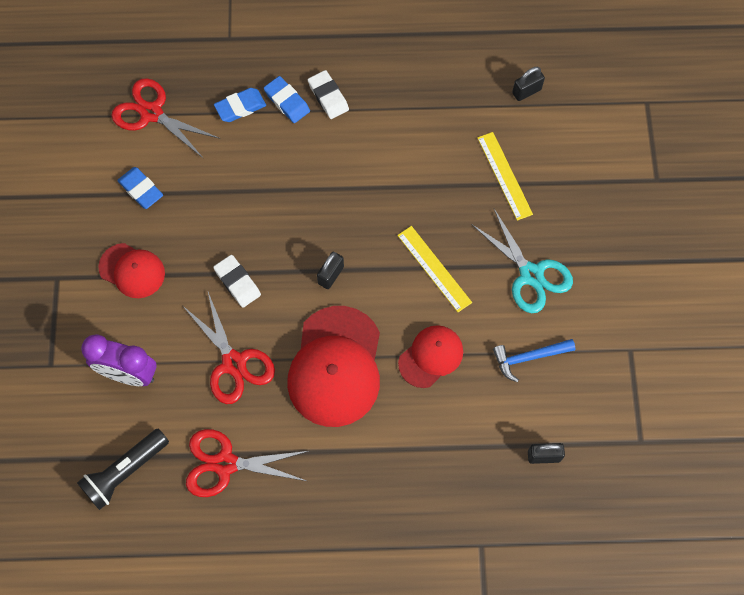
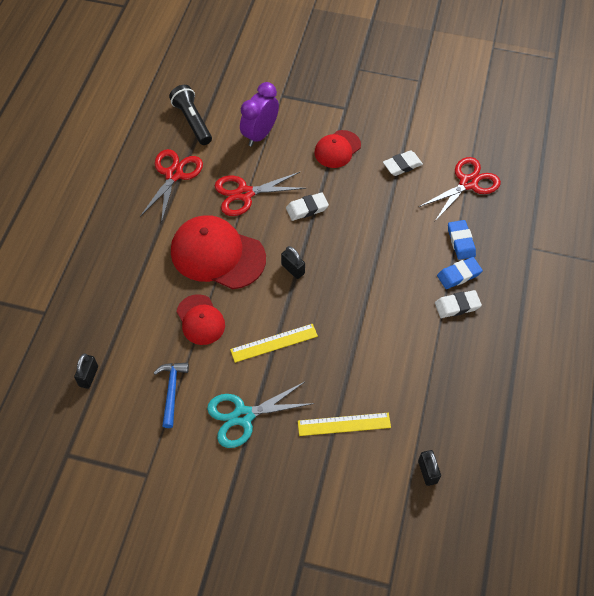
camera: 105 degrees right, 10 degrees down
blue eraser [117,167,163,209] -> white eraser [383,150,423,176]

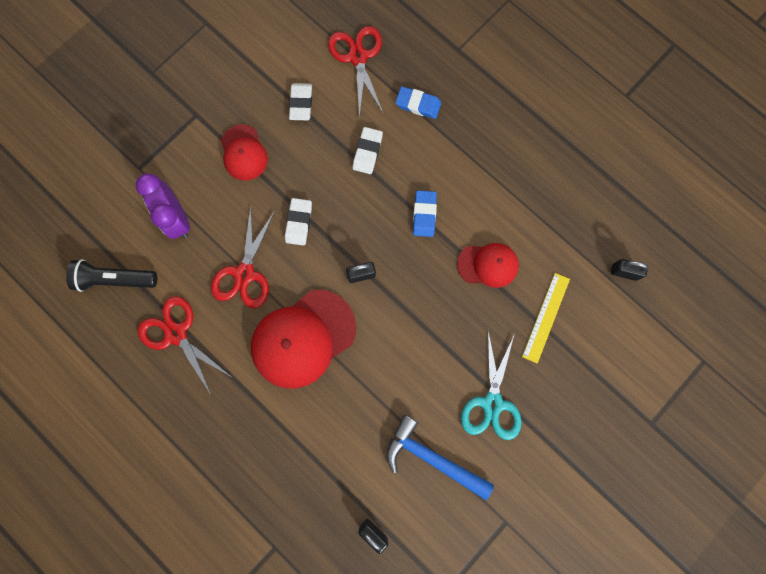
camera: 60 degrees left, 20 degrees up
blue hammer [154,363,189,428] -> blue hammer [387,414,494,500], size x1.51
red cap [176,294,225,345] -> red cap moved to [457,243,519,288]
yellow ruler [230,324,318,363] -> none
white eraser [435,290,482,318] -> white eraser moved to [353,127,383,174]
blue eraser [437,257,483,289] -> blue eraser moved to [413,190,437,237]

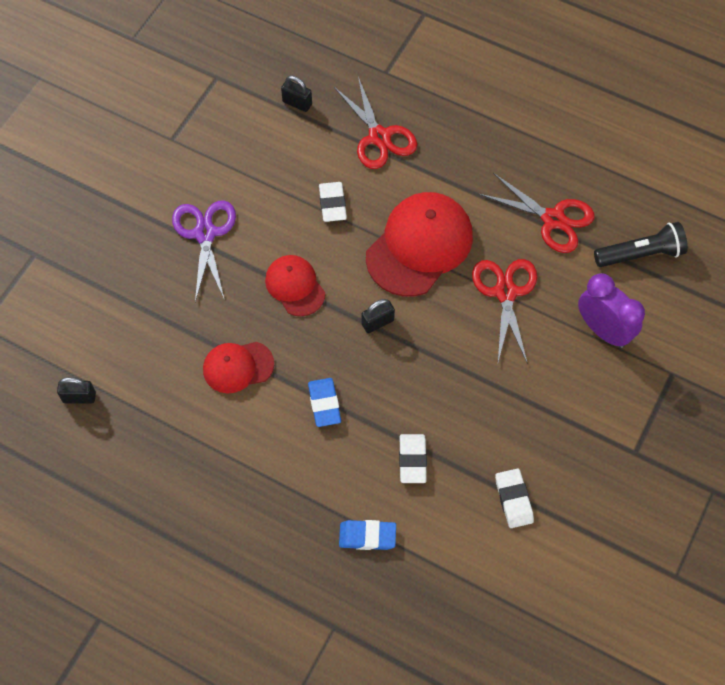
camera: 165 degrees right, 15 degrees down
red cap [221,124,268,181] -> red cap moved to [265,255,325,316]
white eraser [285,198,312,246] -> white eraser moved to [319,182,347,222]
red scissors [328,26,384,118] -> red scissors moved to [334,77,417,169]
blue hammer [387,414,494,500] -> none
turquoise scissors [461,331,522,440] -> purple scissors [172,200,236,302]
yellow ruler [522,273,570,363] -> none

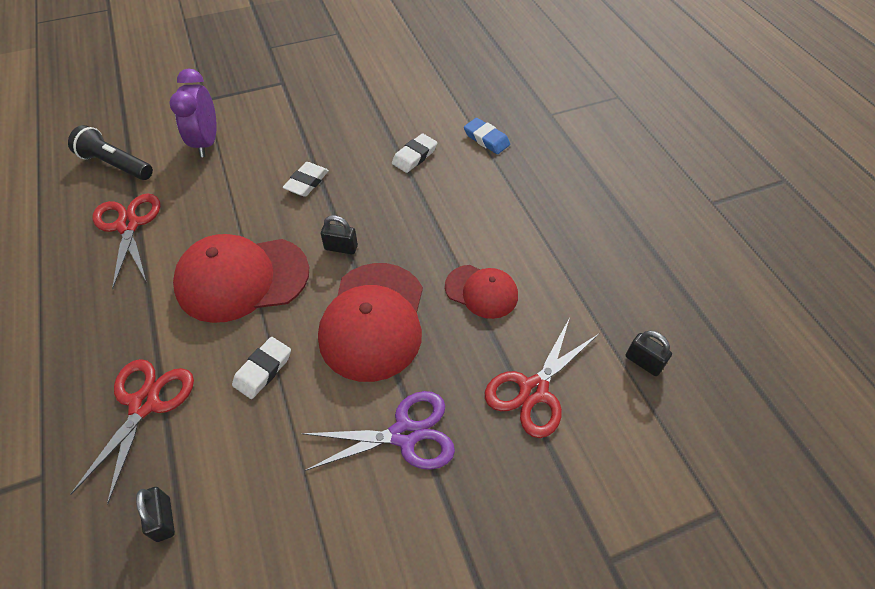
camera: 140 degrees left, 10 degrees down
purple scissors [172,200,236,302] -> purple scissors turned 135 degrees counterclockwise [302,391,455,471]
red cap [265,255,325,316] -> red cap [318,263,423,382], size x1.77
blue eraser [308,378,341,427] -> none
red scissors [472,259,537,364] -> red scissors moved to [485,318,599,438]
white eraser [495,469,534,528] -> white eraser moved to [283,162,329,197]

